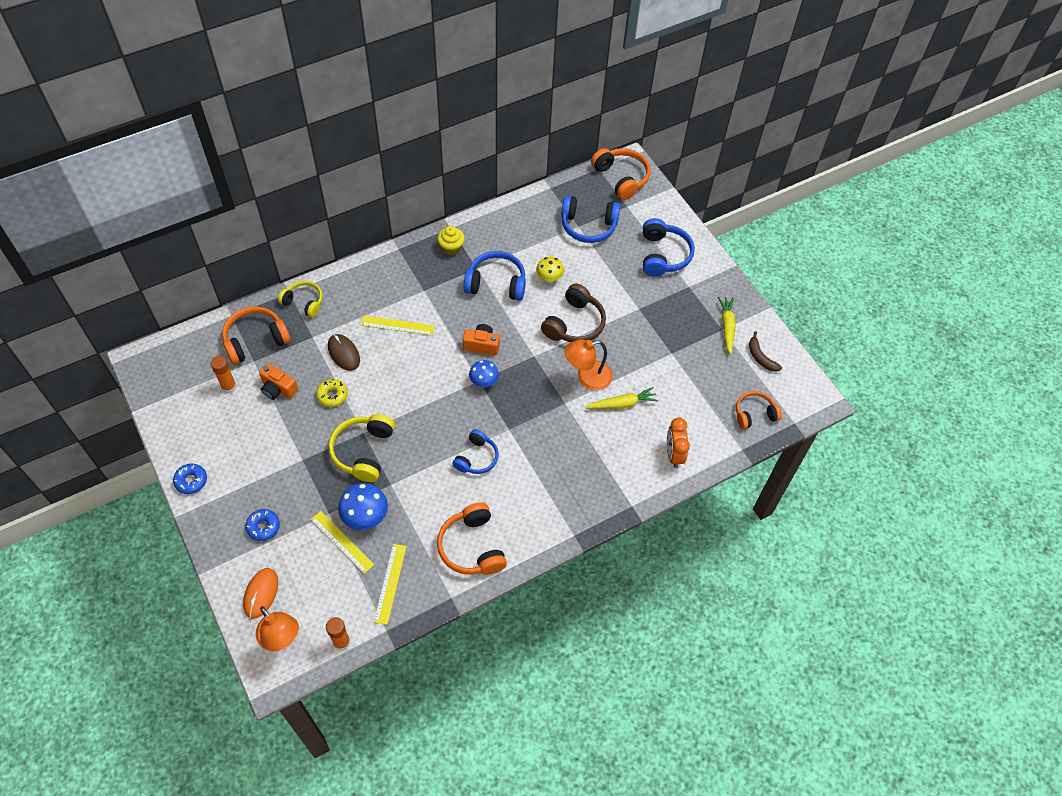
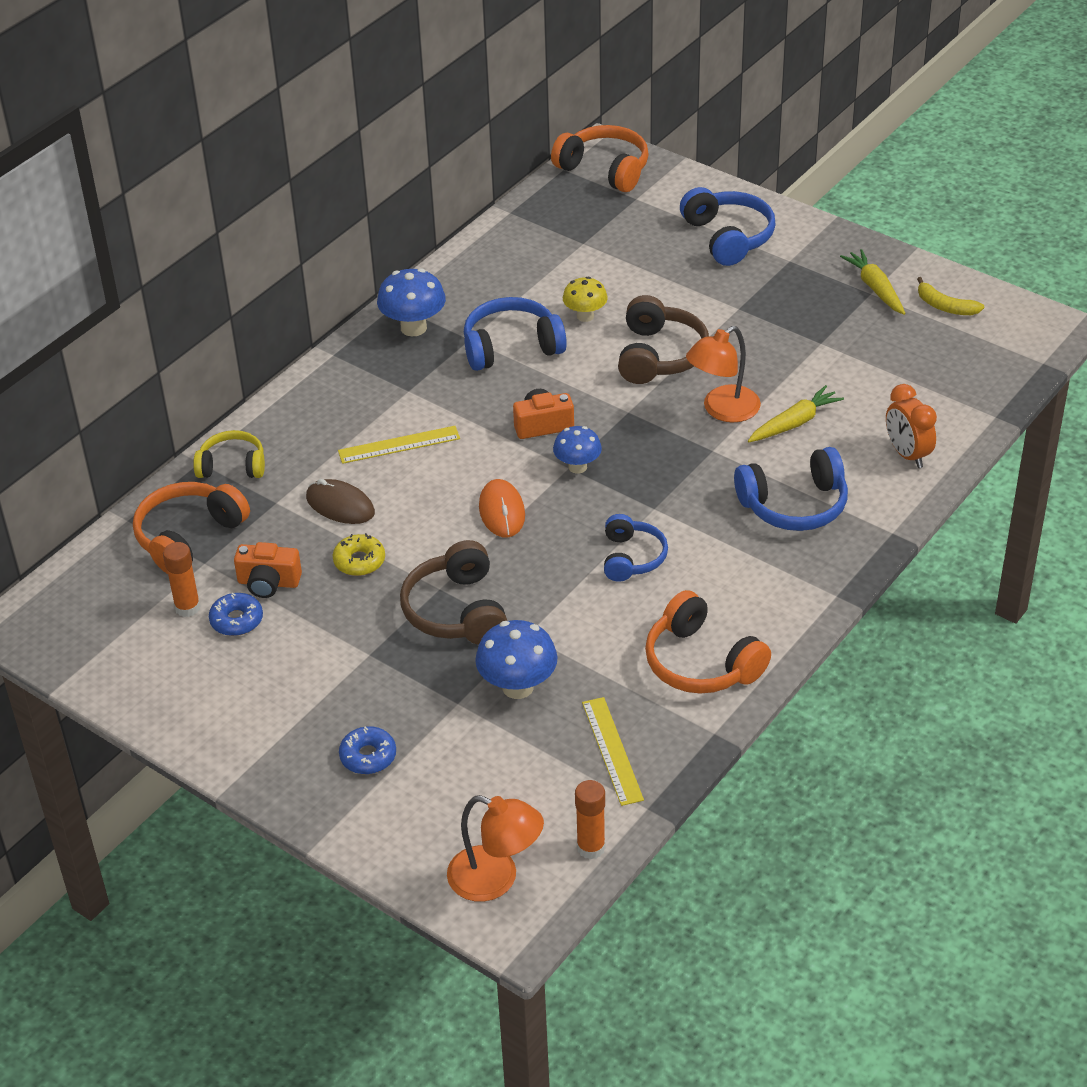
camera: 20 degrees left, 15 degrees down
blue donut [173,464,207,494] -> blue donut moved to [209,593,263,636]
orange mouse [243,568,278,619] -> orange mouse moved to [479,479,525,537]
yellow ruler [310,511,375,574] -> none
yellow headphones [328,414,395,482] -> brown headphones [400,540,507,644]
yellow cupcake [437,226,465,255] -> blue mushroom [377,268,446,336]
blue headphones [561,196,620,243] -> blue headphones moved to [734,447,848,531]
orange headphones [736,391,782,429] -> none
brown banana [749,331,782,372] -> yellow banana [917,277,984,315]

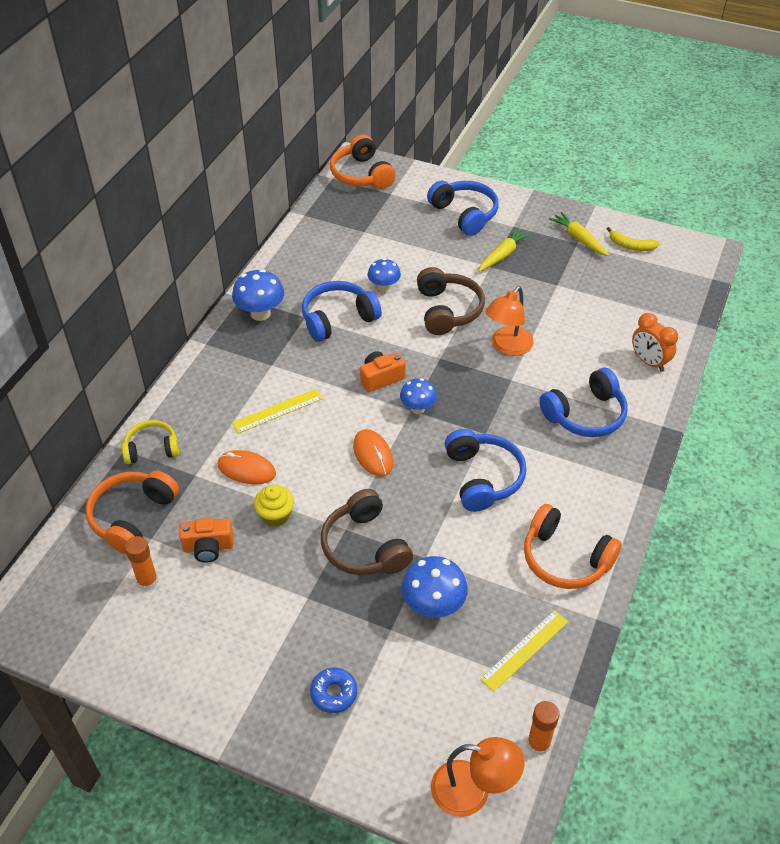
camera: 15 degrees left, 5 degrees up
blue donut [209,593,263,636] -> none
brown mouse [306,479,375,524] -> orange mouse [218,450,276,485]
yellow donut [333,533,385,576] -> yellow cupcake [254,485,294,527]
orange headphones [551,125,649,192] -> orange headphones turned 135 degrees counterclockwise [330,135,396,189]
yellow mushroom [563,277,608,322] -> blue mushroom [368,258,401,292]
yellow ruler [582,697,644,806] -> yellow ruler turned 75 degrees clockwise [480,610,568,692]
blue headphones [604,514,668,582] -> blue headphones [445,429,526,512], size x1.51
yellow carrot [748,385,844,442] -> yellow carrot moved to [479,227,531,272]

